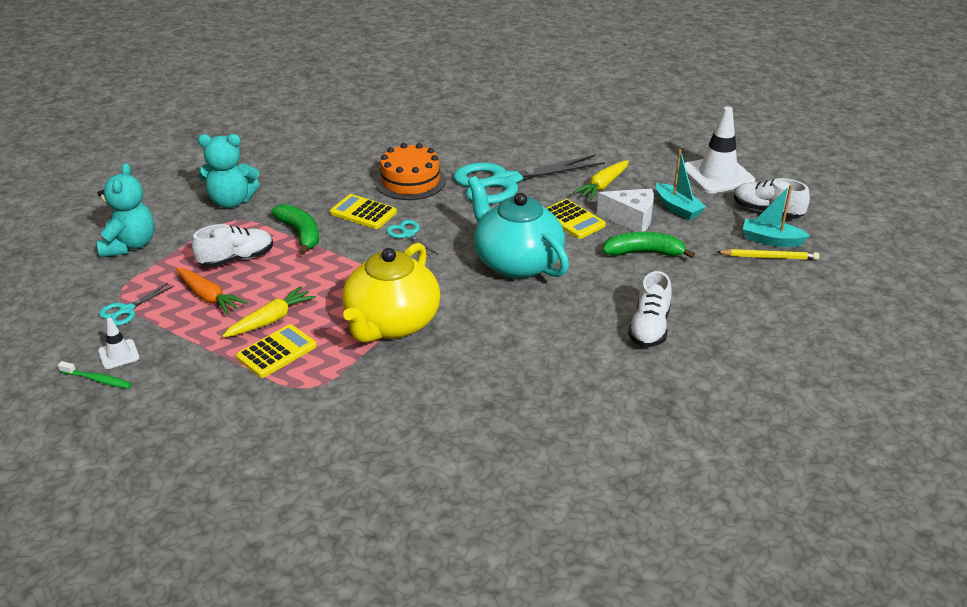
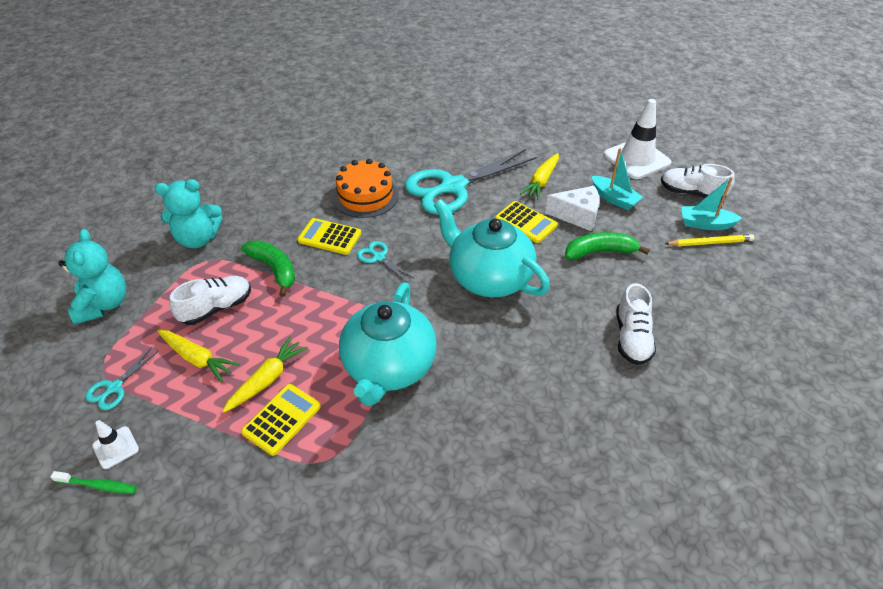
camera: 10 degrees left, 10 degrees up
orange carrot [176,268,247,315] -> yellow carrot [158,330,240,382]
yellow teapot [342,243,440,343] -> turquoise teapot [339,282,437,406]

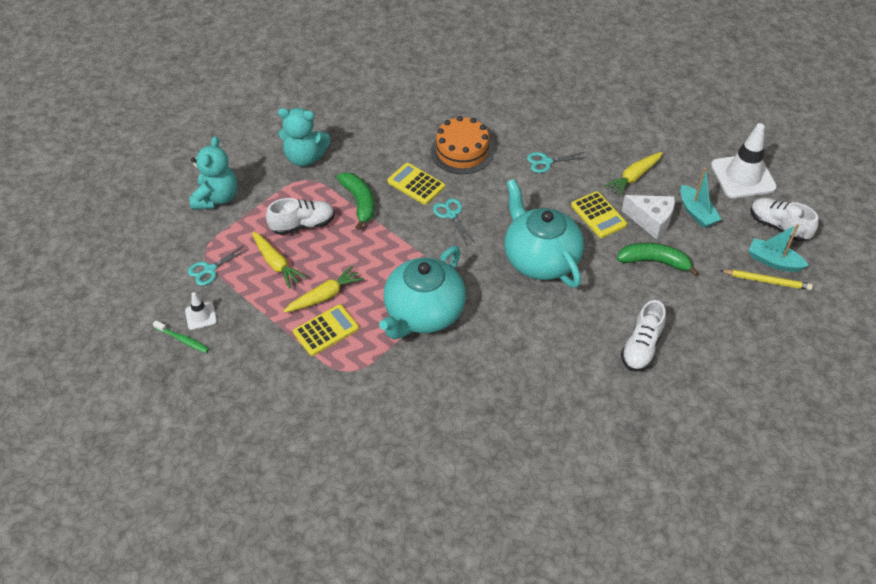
camera: 20 degrees right, 5 degrees up
turquoise scissors [404,149,537,215] -> turquoise scissors [527,152,587,173], size x0.43

